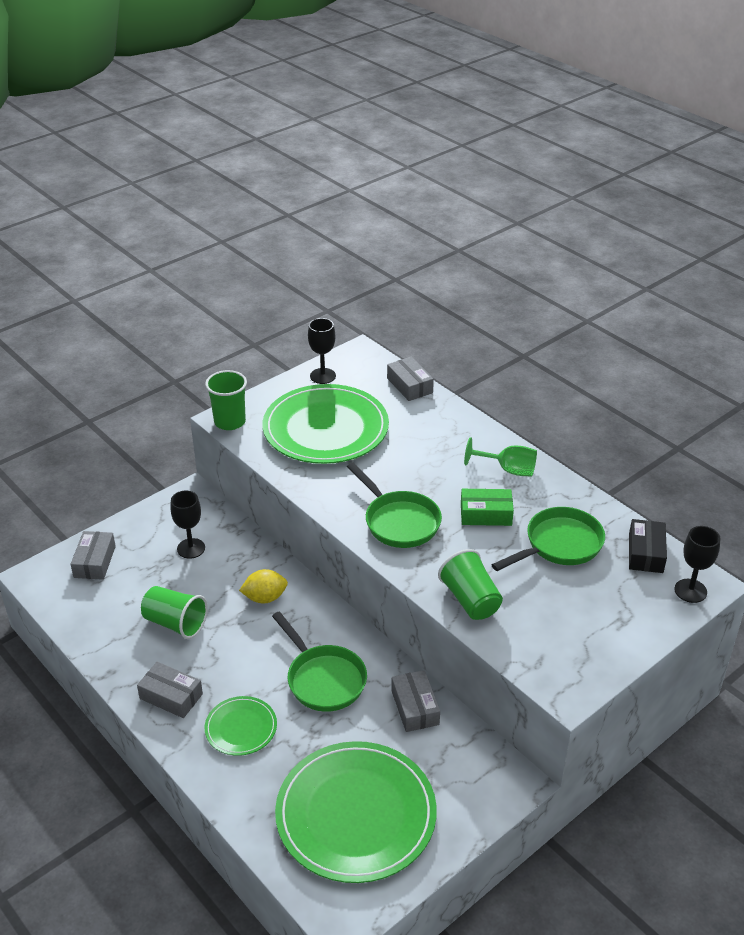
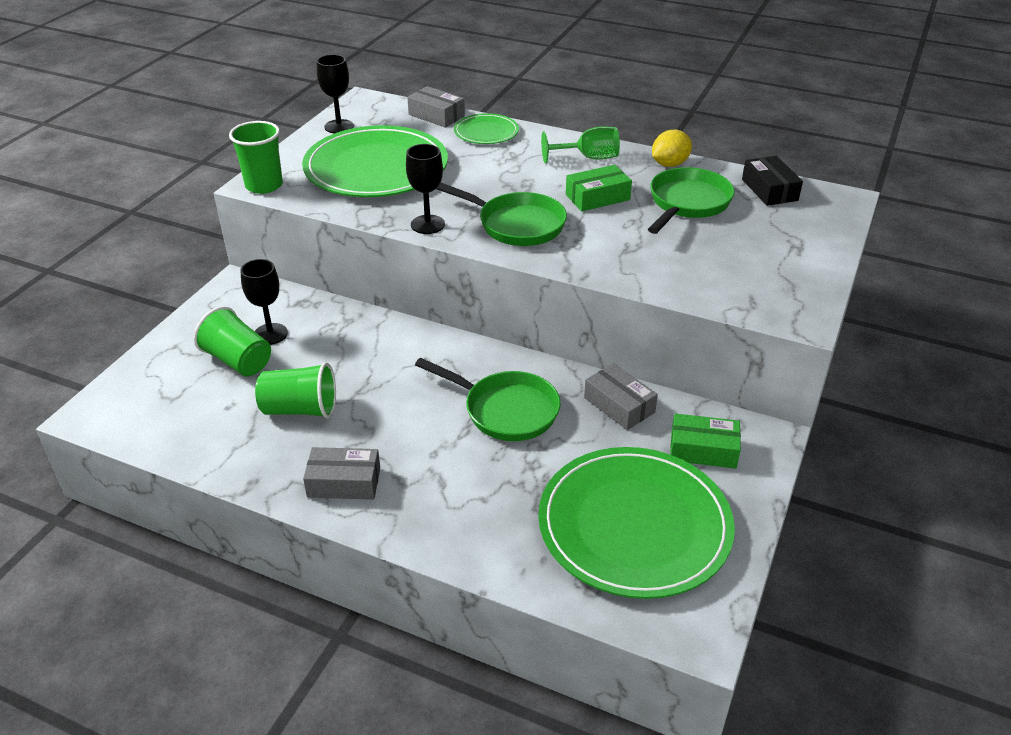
camera: 25 degrees left, 0 degrees up
grey box [70,531,116,580] -> none
green plate [205,696,277,756] -> green plate moved to [454,113,519,144]
yellow lemon [239,569,288,603] -> yellow lemon moved to [652,130,692,167]
green cup [438,549,503,620] -> green cup moved to [194,306,271,377]
black goblet [674,526,721,603] -> black goblet moved to [406,144,445,234]
none -> green box [670,413,741,469]

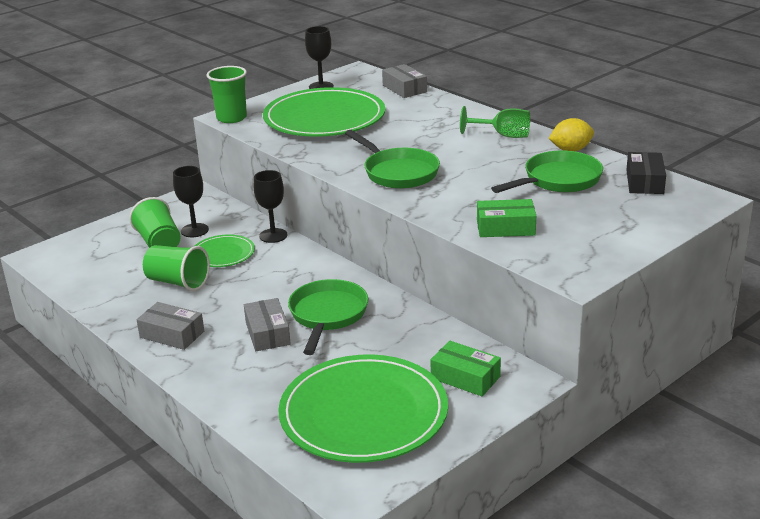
camera: 25 degrees right, 10 degrees down
black goblet [406,144,445,234] -> black goblet moved to [254,170,287,243]
green pan [415,358,561,441] -> green pan turned 135 degrees counterclockwise [288,279,368,355]
green plate [454,113,519,144] -> green plate moved to [195,234,255,267]
green box [566,165,632,211] -> green box moved to [477,199,536,237]
grey box [584,363,658,430] -> grey box moved to [244,298,291,351]

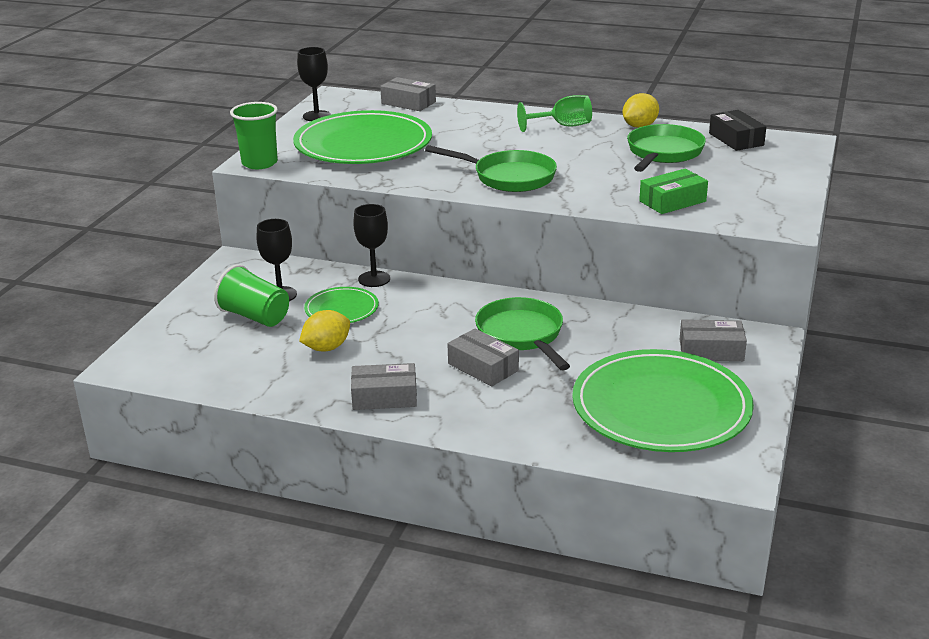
camera: 30 degrees left, 0 degrees up
green cup [143,245,210,291] -> yellow lemon [299,310,350,351]
green box [431,341,501,396] -> grey box [679,319,747,361]

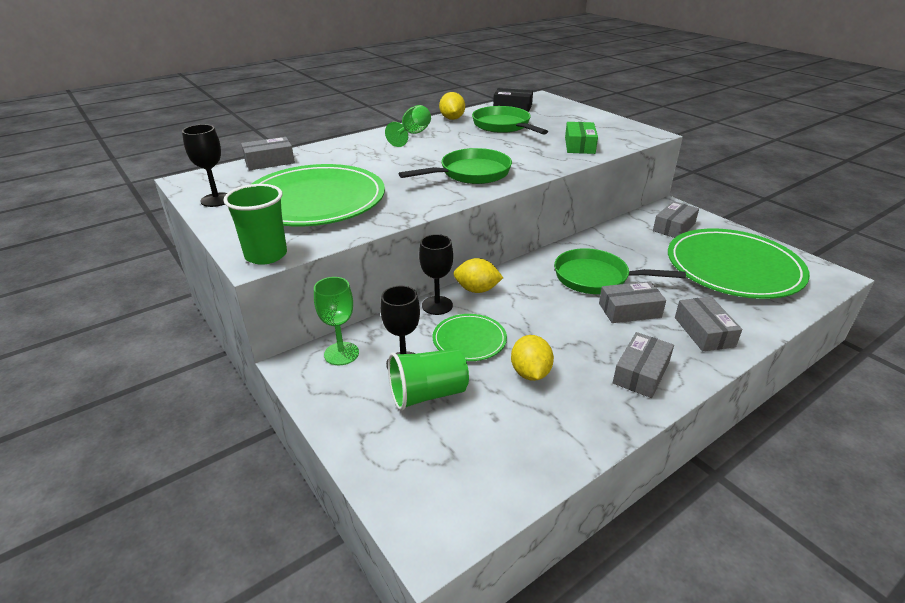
camera: 55 degrees left, 5 degrees up
none -> green goblet [314,277,359,365]
none -> yellow lemon [453,258,503,293]
none -> grey box [675,297,742,351]

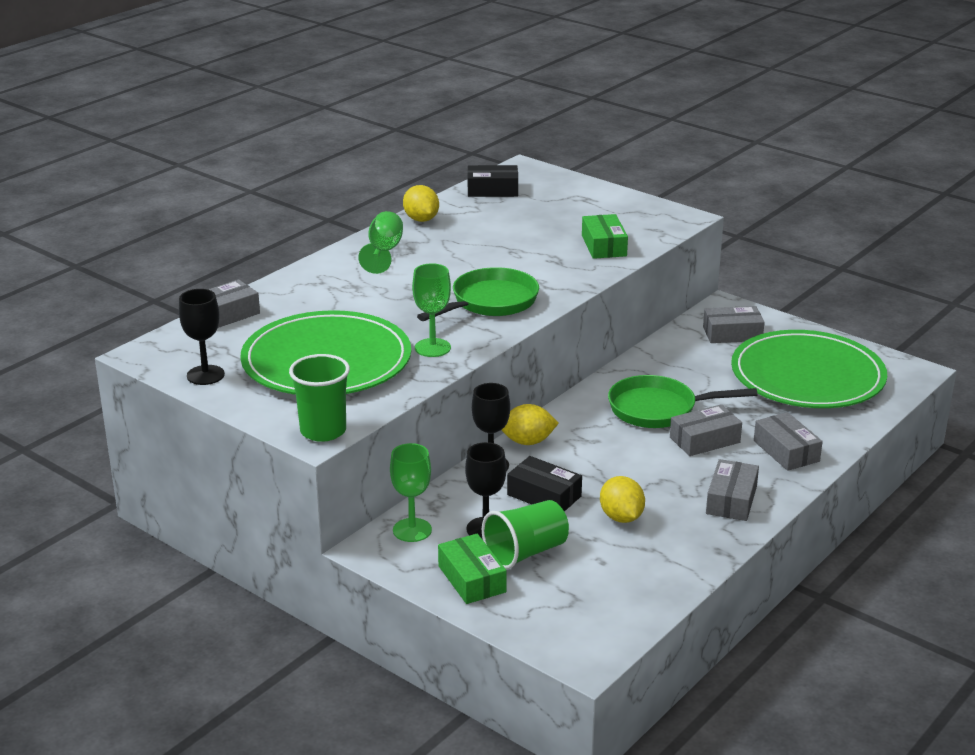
camera: 15 degrees left, 5 degrees down
green plate [433,314,507,361] -> black box [507,456,582,512]
green pan [472,106,548,134] -> none
grey box [653,201,699,238] -> grey box turned 60 degrees clockwise [703,306,765,343]
none -> green goblet [412,263,451,357]
none -> green box [438,534,507,604]

